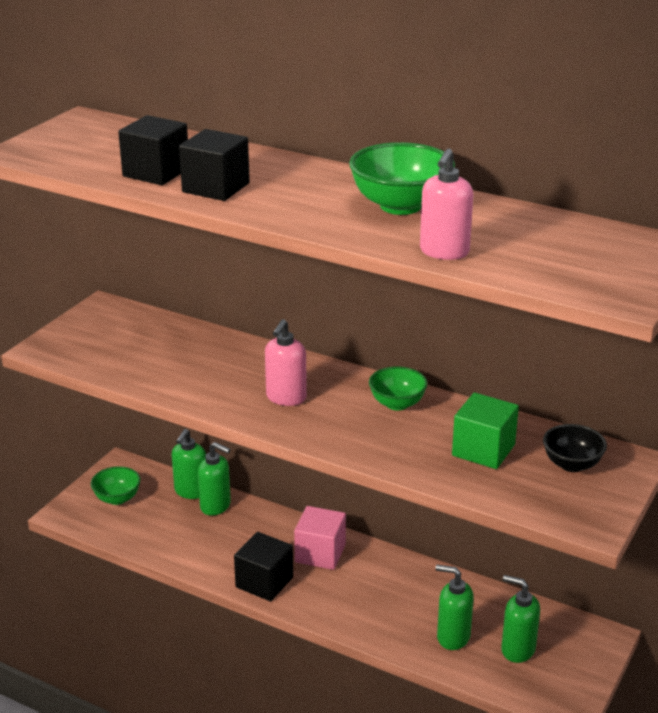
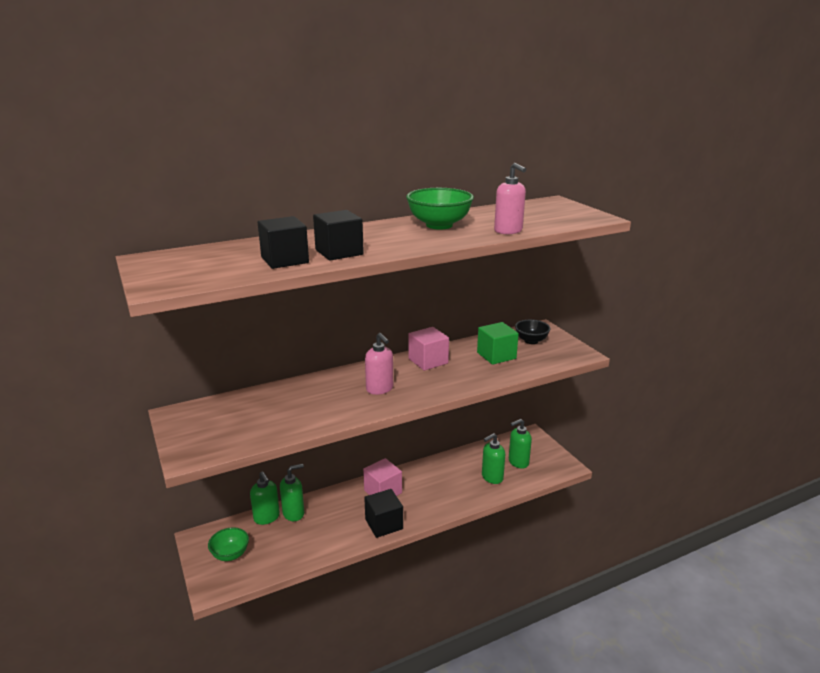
camera: 55 degrees left, 5 degrees down
green bowl [369,366,428,411] -> pink cube [409,327,449,371]

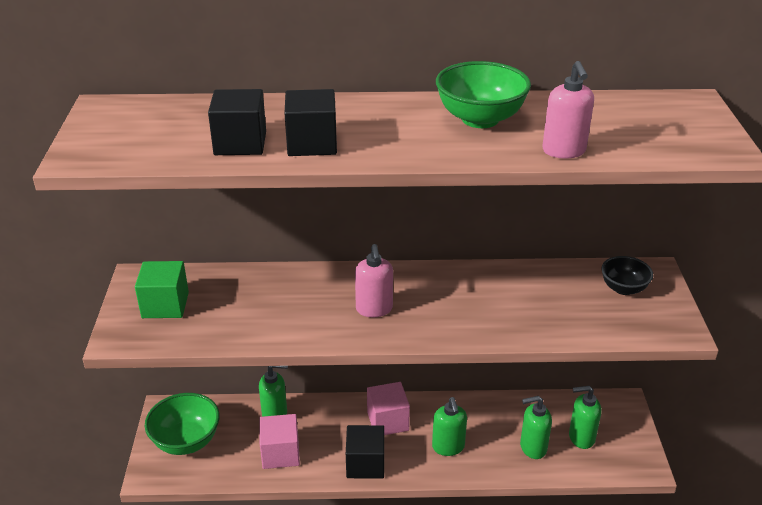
camera: 25 degrees right, 10 degrees up
green bowl [208,527,249,561] -> green bowl [145,393,220,455], size x1.60
green soap dispenser [250,471,280,525] -> green soap dispenser moved to [432,397,467,456]
pink cube [409,327,449,371] -> pink cube moved to [259,414,300,469]
green cube [477,322,519,365] -> green cube moved to [135,261,189,318]

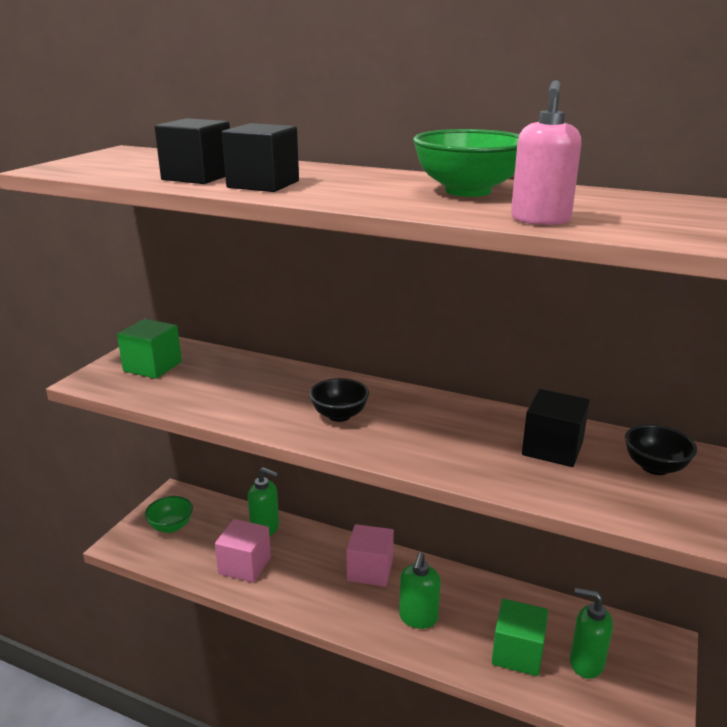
camera: 25 degrees right, 10 degrees down
green bowl [145,393,220,455] -> green bowl [145,496,193,533], size x0.63
black cube [346,425,384,479] -> black cube moved to [522,389,590,467]
pink soap dispenser [355,244,393,317] -> black bowl [309,378,369,422]
green soap dispenser [520,396,552,459] -> green cube [492,599,548,676]

